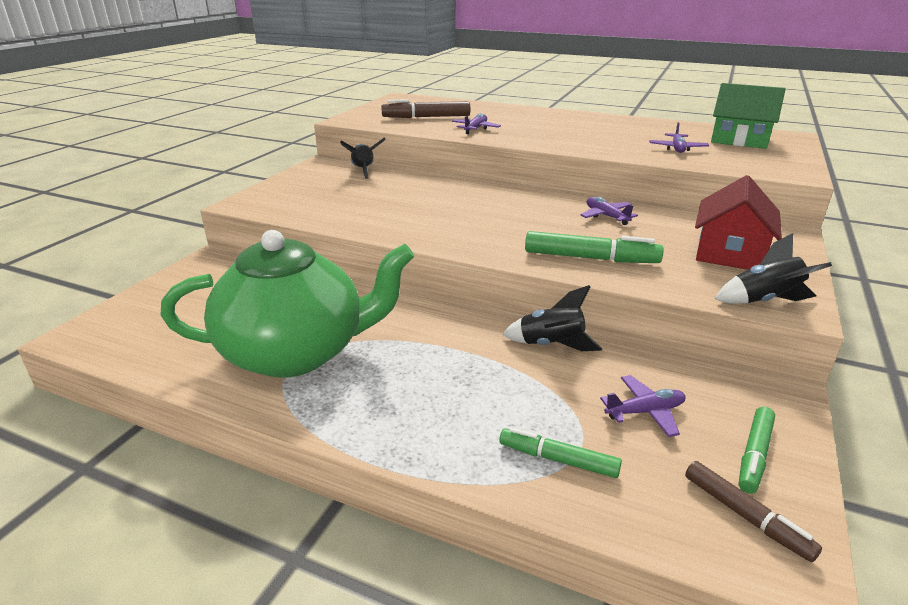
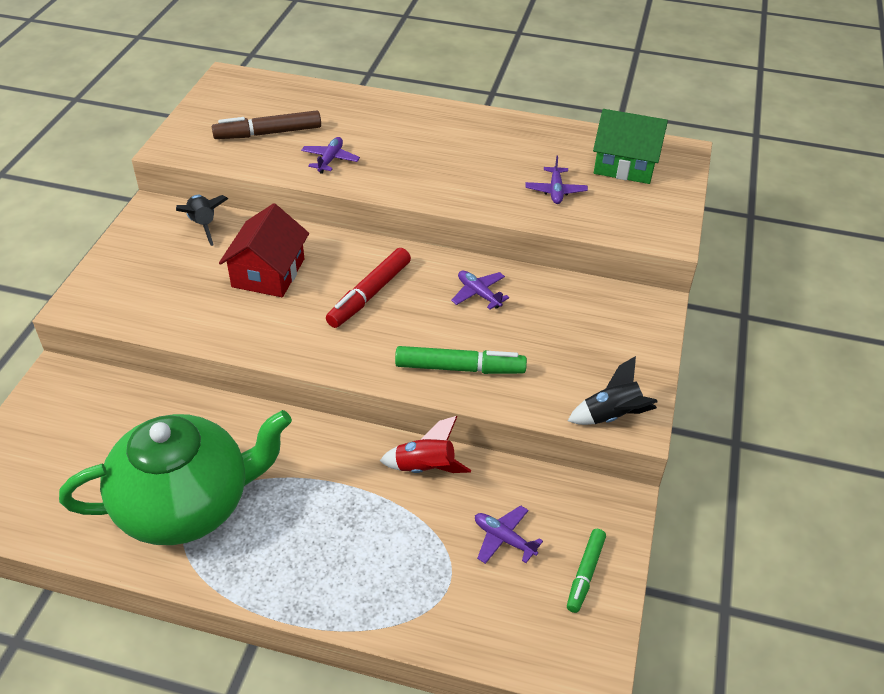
camera: 10 degrees left, 15 degrees up
green marker [499,427,622,478] -> none
black rocket [502,285,603,351] -> red rocket [380,416,471,473]
purple plane [600,375,686,437] -> purple plane turned 120 degrees counterclockwise [475,505,543,564]
brown marker [685,461,822,562] -> none
red house [695,175,782,270] -> red house moved to [219,203,309,297]
none -> red marker [326,248,411,328]

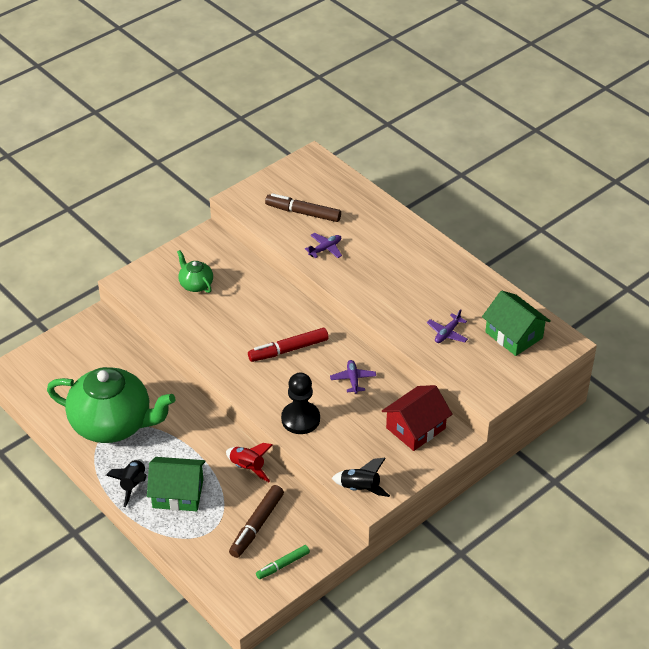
camera: 35 degrees right, 0 degrees up
black rocket [176,195,228,246] -> black rocket moved to [106,459,147,507]
red house [219,203,309,297] -> red house moved to [382,385,452,451]
green marker [395,346,527,374] -> black pawn [281,373,320,434]
purple plane [475,505,543,564] -> brown marker [229,485,284,558]
none -> green house [147,457,206,511]
none -> green teapot [177,250,213,293]

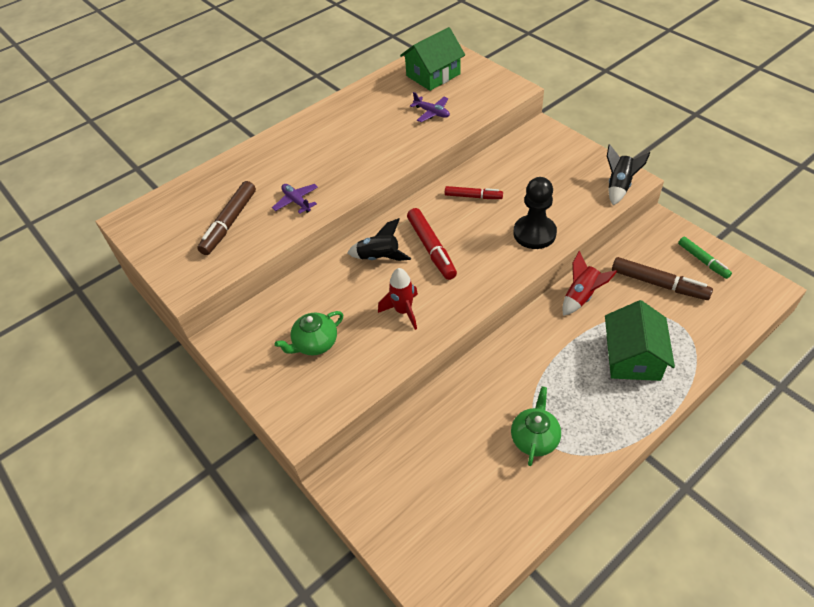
camera: 85 degrees left, 5 degrees up
green teapot [47,367,175,443] -> green teapot [511,386,561,466], size x0.45
black rocket [106,459,147,507] -> black rocket moved to [348,218,411,261]
purple plane [330,360,376,394] -> red marker [445,186,503,199]
red house [382,385,452,451] -> none
none -> red rocket [378,268,418,330]

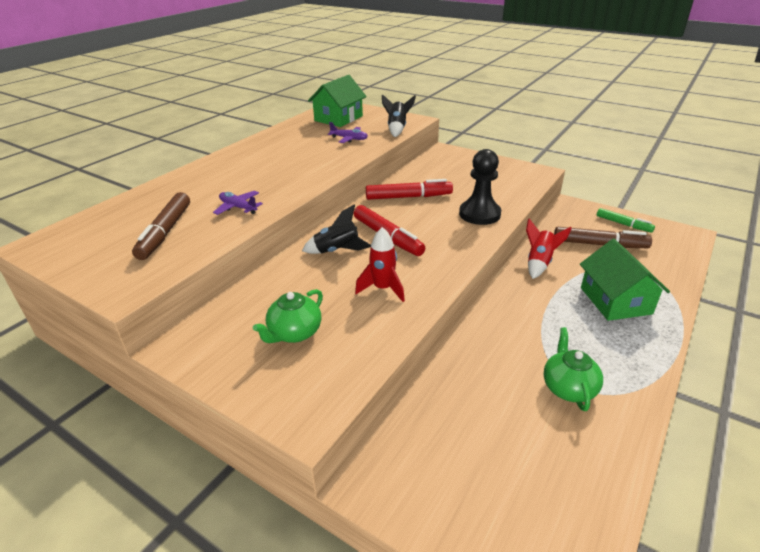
camera: 20 degrees left, 15 degrees down
red marker [445,186,503,199] -> red marker [366,179,453,200], size x1.55
black rocket [607,144,650,205] -> black rocket moved to [382,94,416,137]

